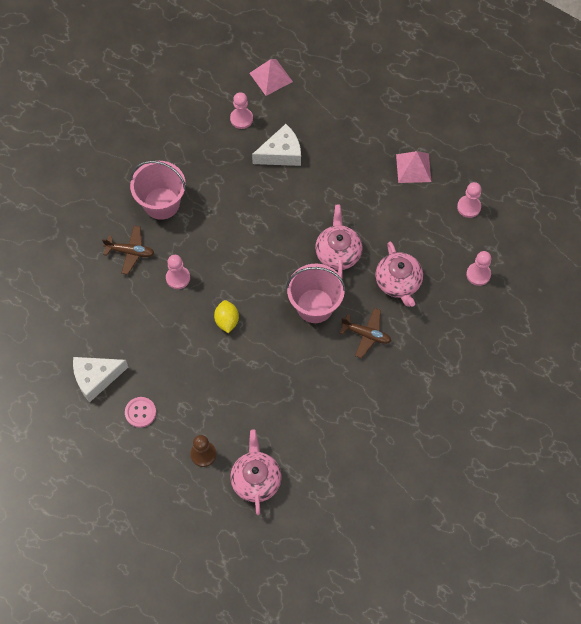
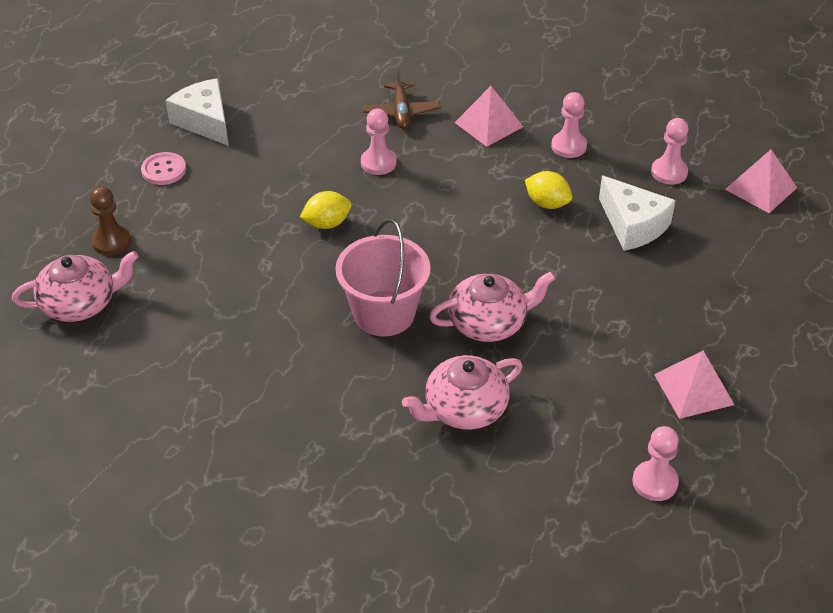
camera: 75 degrees right, 20 degrees down
pink bucket [130,161,186,220] -> pink pyramid [454,86,523,147]
brown plane [340,308,391,358] -> none
pink pawn [466,251,491,286] -> pink pawn moved to [551,92,587,158]
none -> yellow lemon [525,171,572,209]

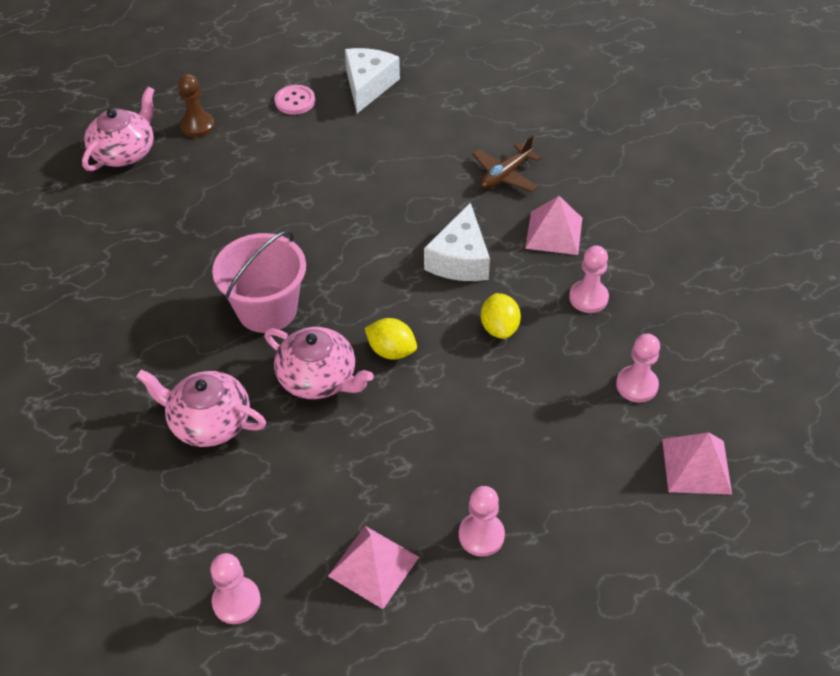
camera: 50 degrees right, 5 degrees up
pink teapot [12,251,139,322] -> pink teapot turned 90 degrees counterclockwise [82,87,154,171]
yellow lemon [300,191,352,229] -> yellow lemon moved to [365,318,417,360]
pink pawn [361,109,397,175] -> pink pawn moved to [459,486,505,557]
white cheese [599,176,676,251] -> white cheese moved to [424,203,490,281]

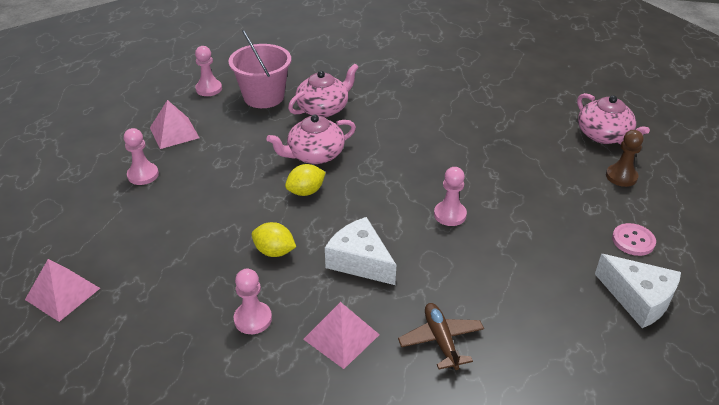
camera: 120 degrees right, 10 degrees down
pink bucket [212,230,306,333] -> pink bucket moved to [229,30,291,108]
pink pawn [616,334,660,403] -> pink pawn moved to [434,167,467,226]

